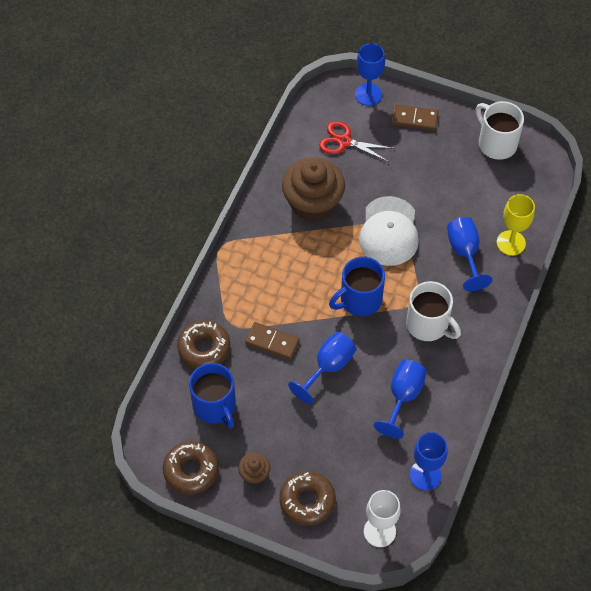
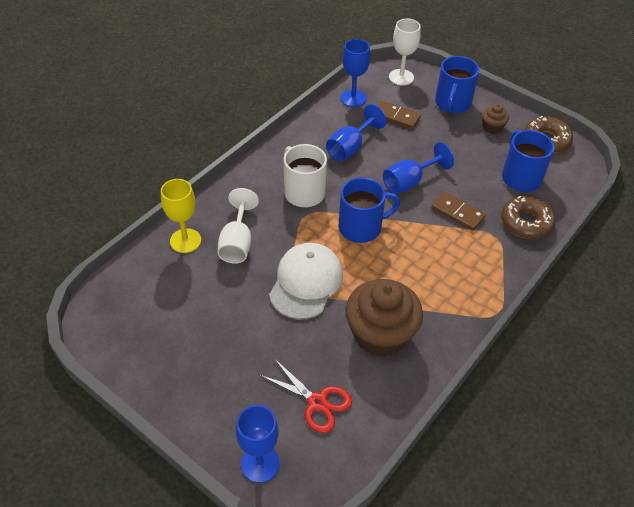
camera: 165 degrees left, 10 degrees down
brown donut [280,471,336,526] -> blue mug [435,56,479,113]
brown domino [391,104,439,130] -> brown domino moved to [378,101,421,129]
blue goblet [447,217,492,291] -> white goblet [217,188,259,264]
white mug [476,101,524,160] -> none

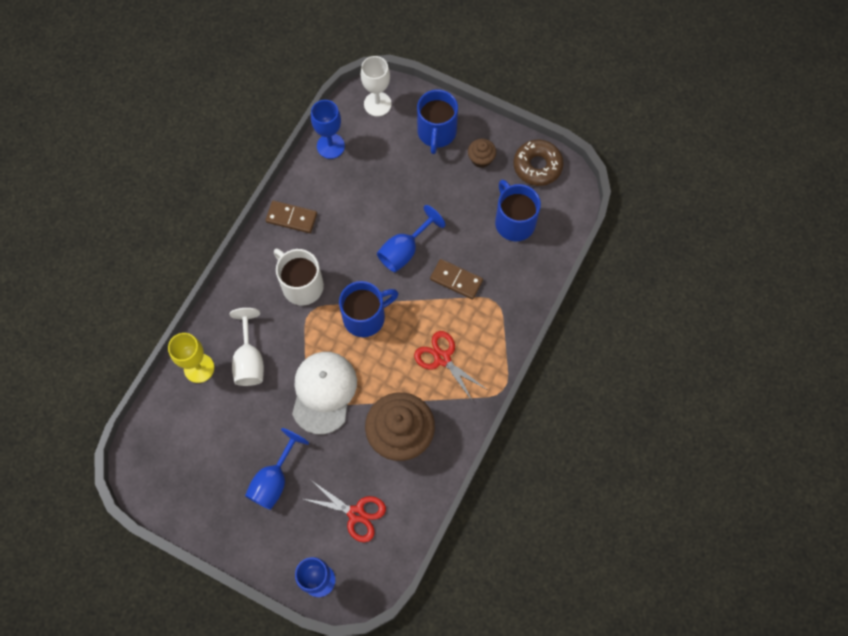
camera: 10 degrees left, 20 degrees up
blue goblet [326,104,387,162] -> blue goblet moved to [245,428,309,510]
brown domino [378,101,421,129] -> brown domino moved to [266,201,317,233]
brown donut [501,196,556,239] -> none
none -> red scissors [414,331,488,402]

